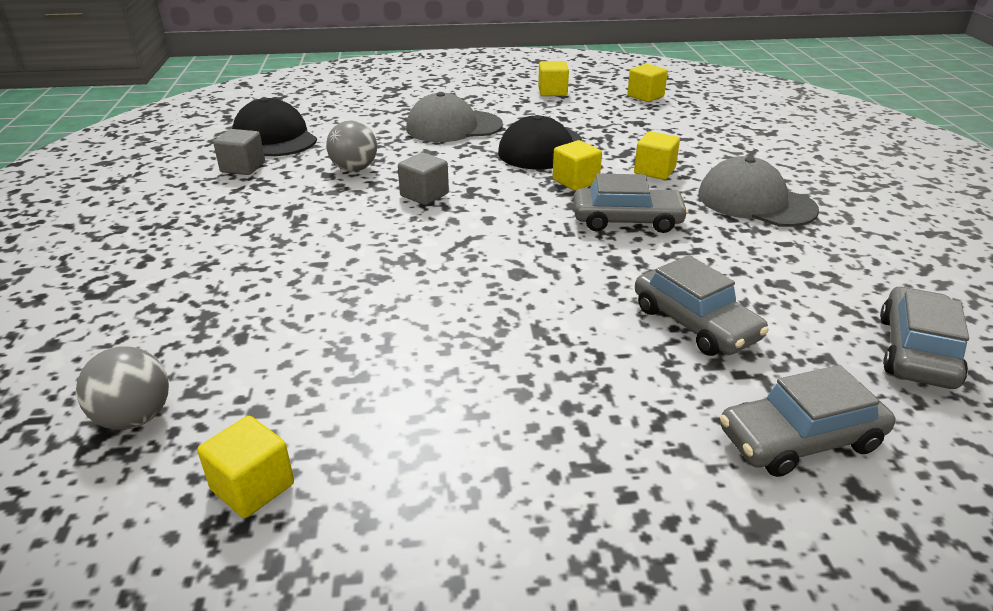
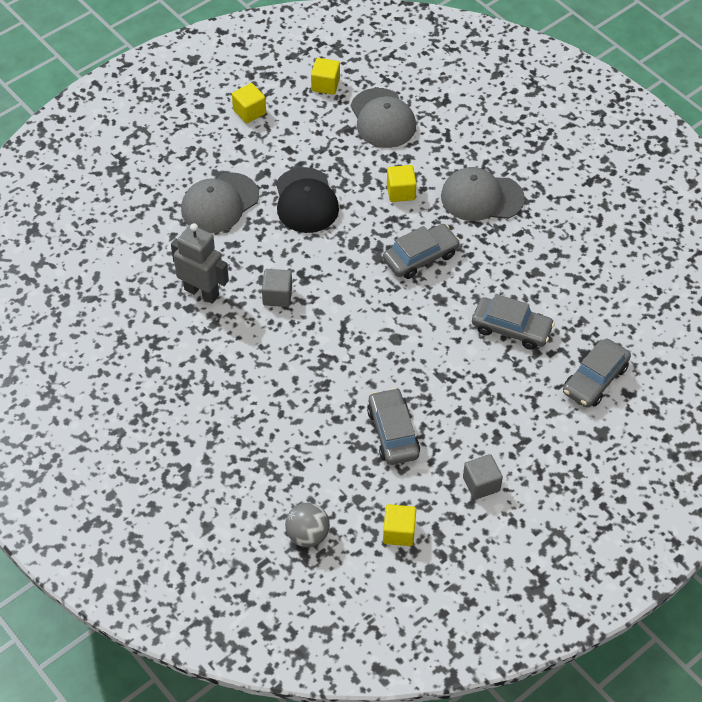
camera: 35 degrees left, 20 degrees up
grey cube [213,129,265,175] -> grey cube moved to [463,454,503,500]
black cap [232,97,317,156] -> none
grey ball [326,120,377,172] -> grey robot [171,223,229,304]
yellow cube [553,140,602,191] -> none
grey car [880,286,969,389] -> grey car moved to [367,388,420,465]
none -> grey cap [351,88,416,148]

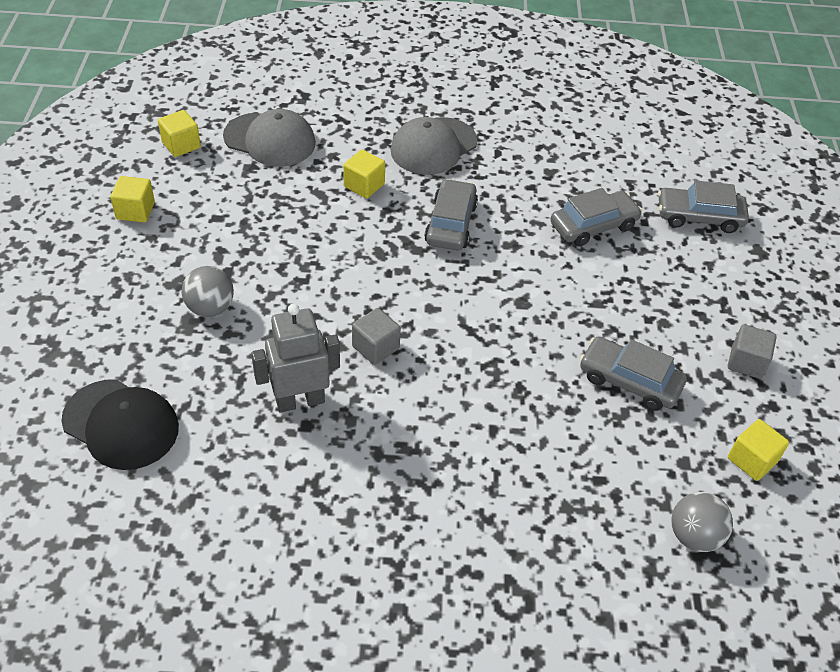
camera: 50 degrees left, 5 degrees down
grey cap [181,172,259,233] -> grey ball [182,266,234,317]
black cap [276,167,339,233] -> black cap moved to [61,379,179,470]
grey car [563,338,631,408] -> grey car turned 105 degrees clockwise [658,180,749,233]

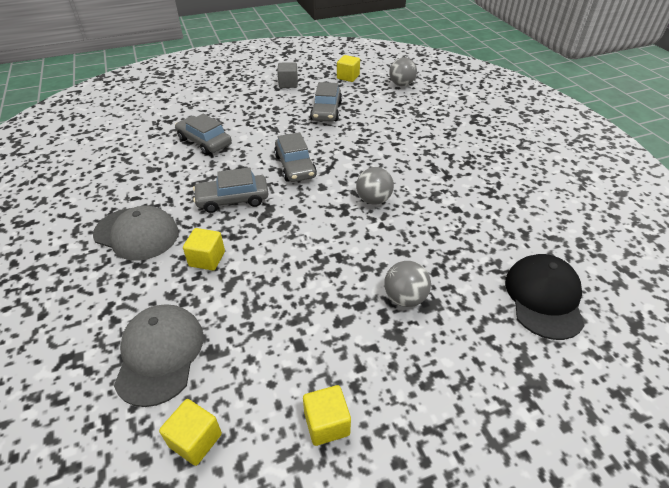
camera: 110 degrees left, 5 degrees down
grey robot [252,304,340,413] -> none
grey cube [352,308,401,365] -> grey ball [356,167,394,205]
grey car [658,180,749,233] -> grey car moved to [274,132,317,182]

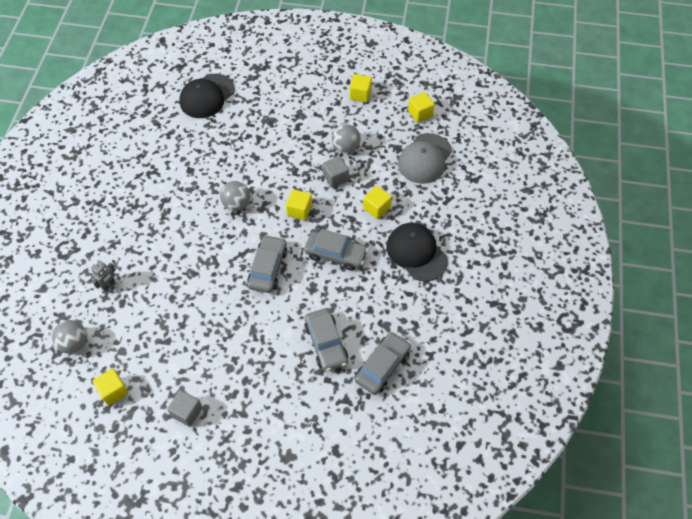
camera: 150 degrees left, 15 degrees up
grey cap [93,206,178,261] -> black cap [387,223,448,281]
grey car [310,82,342,122] -> grey car moved to [355,332,411,395]
grey ball [384,261,431,307] -> grey ball moved to [332,124,361,153]
none -> grey robot [91,260,116,291]
none -> yellow cube [286,189,312,220]
none -> grey cube [322,156,349,188]

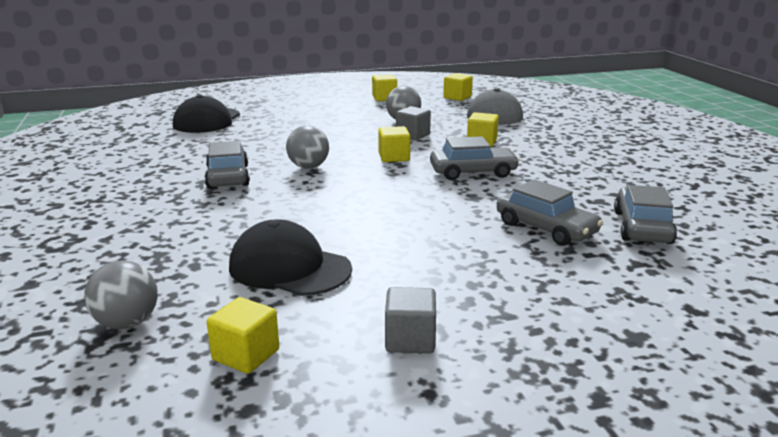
camera: 25 degrees left, 35 degrees down
grey robot [91,260,116,291] -> none
grey car [247,235,287,293] -> grey car moved to [205,141,250,189]
black cap [387,223,448,281] -> black cap moved to [229,219,352,296]

